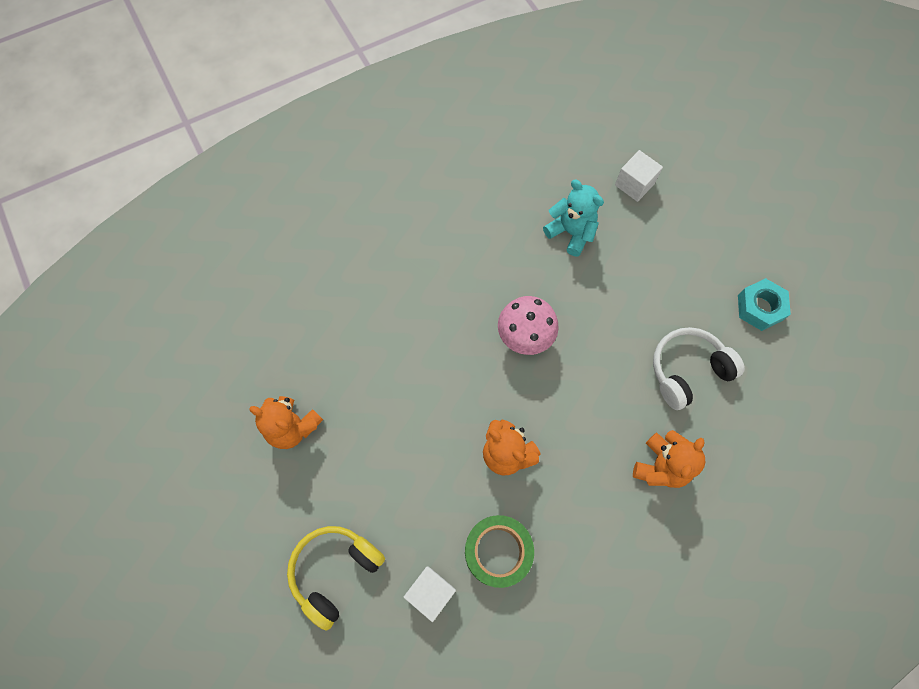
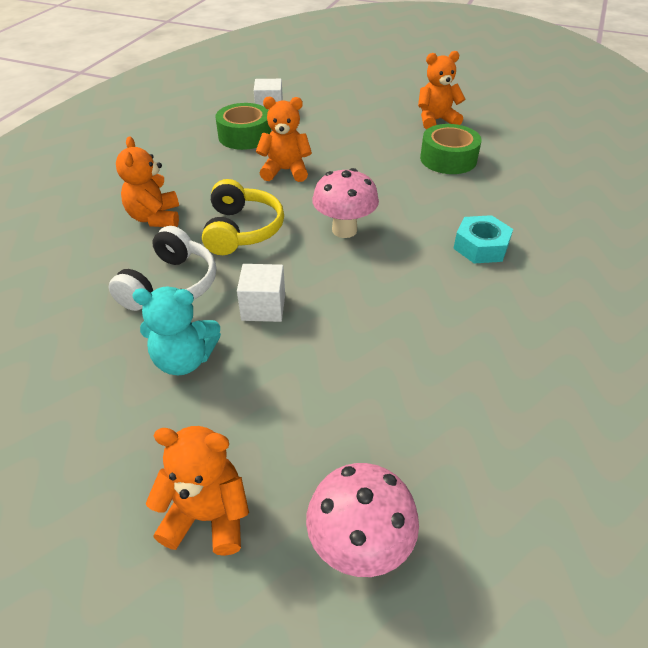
camera: 140 degrees right, 25 degrees down
yellow headphones [287,526,385,630] -> yellow headphones moved to [202,179,284,255]
turquoise teddy bear [543,180,604,256] -> turquoise teddy bear moved to [132,286,221,375]
white cube [615,150,663,202] -> white cube moved to [237,264,285,322]
turquoise nut [738,278,791,331] -> turquoise nut moved to [453,215,513,264]
none -> orange teddy bear [146,426,249,556]
none -> pink mushroom [306,463,419,577]
none -> green tape [420,124,482,174]

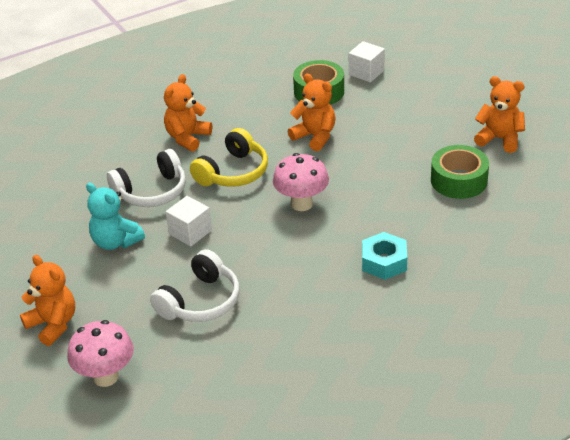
camera: 40 degrees right, 5 degrees down
none -> white headphones [150,249,240,322]

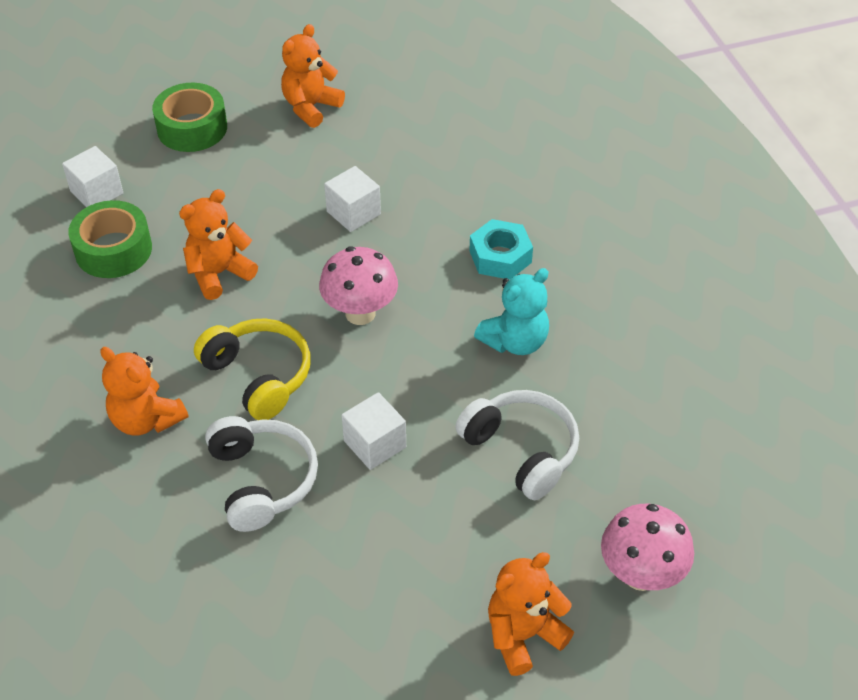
camera: 80 degrees left, 10 degrees up
turquoise teddy bear [86,183,145,250] -> turquoise teddy bear moved to [474,268,549,355]
green tape [431,145,489,199] -> green tape moved to [152,83,227,152]
none -> white cube [324,166,381,232]

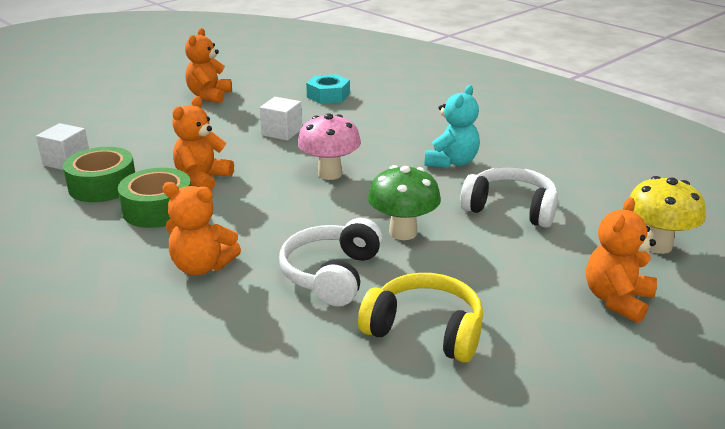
camera: 25 degrees left, 20 degrees down
green tape [152,83,227,152] -> green tape moved to [118,168,191,228]
yellow headphones [194,318,310,420] -> yellow headphones moved to [358,273,483,362]
white headphones [205,416,318,532] -> white headphones turned 120 degrees counterclockwise [279,218,383,306]
white cube [342,392,406,470] -> green mushroom [368,165,441,240]
turquoise nut [469,219,533,280] -> turquoise nut moved to [306,74,350,104]
pink mushroom [601,504,694,591] -> yellow mushroom [629,176,706,254]

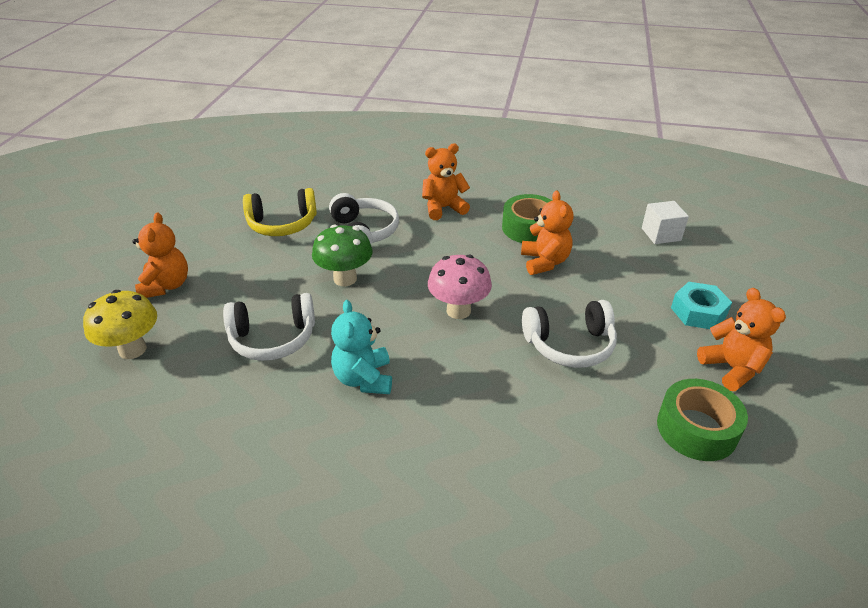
camera: 145 degrees right, 10 degrees up
green tape [63,147,135,202] -> green tape moved to [657,379,748,461]
white cube [259,97,302,141] -> white headphones [522,300,617,368]
turquoise nut [306,74,350,104] -> turquoise nut moved to [671,282,732,329]

